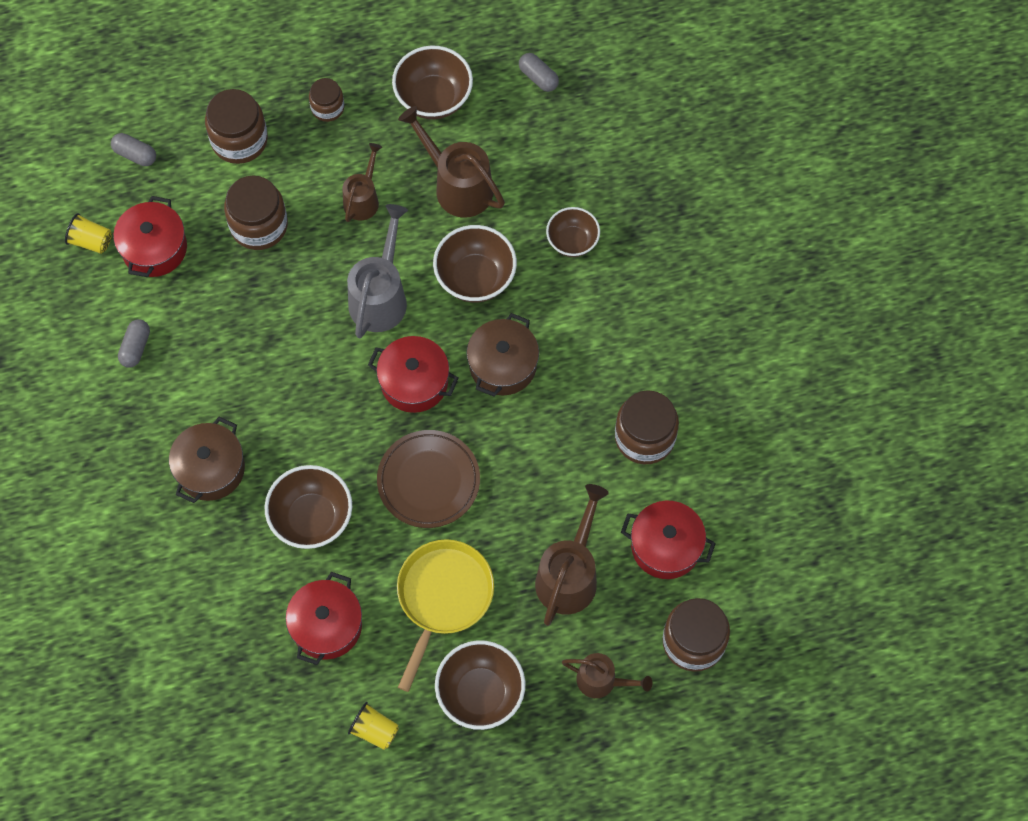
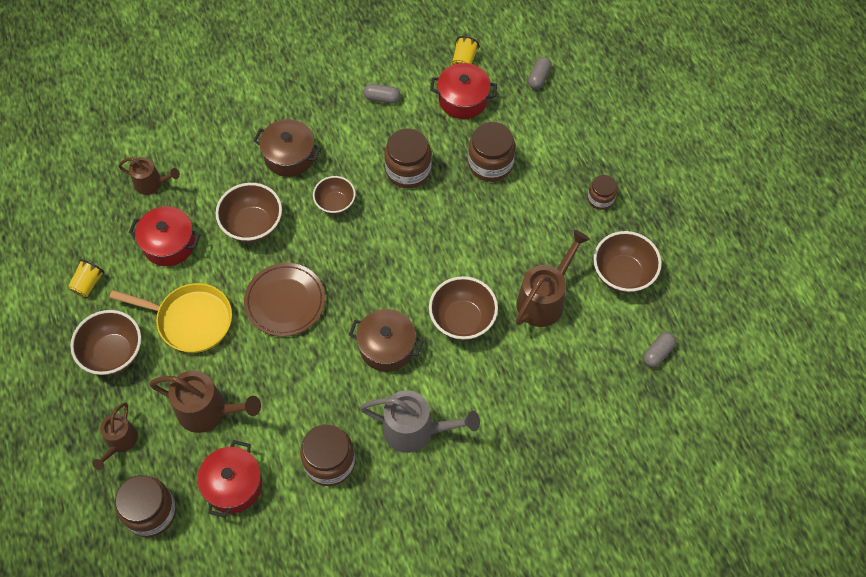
camera: 85 degrees right, 5 degrees down
brown jar [205,89,268,164] -> brown jar moved to [385,128,431,188]
brown watering can [342,143,382,222] -> brown watering can moved to [118,157,180,195]
grey watering can [347,204,408,338] -> grey watering can moved to [360,390,480,453]
red pot [368,336,459,413] -> none
brown bowl [546,207,600,257] -> brown bowl moved to [313,176,355,215]

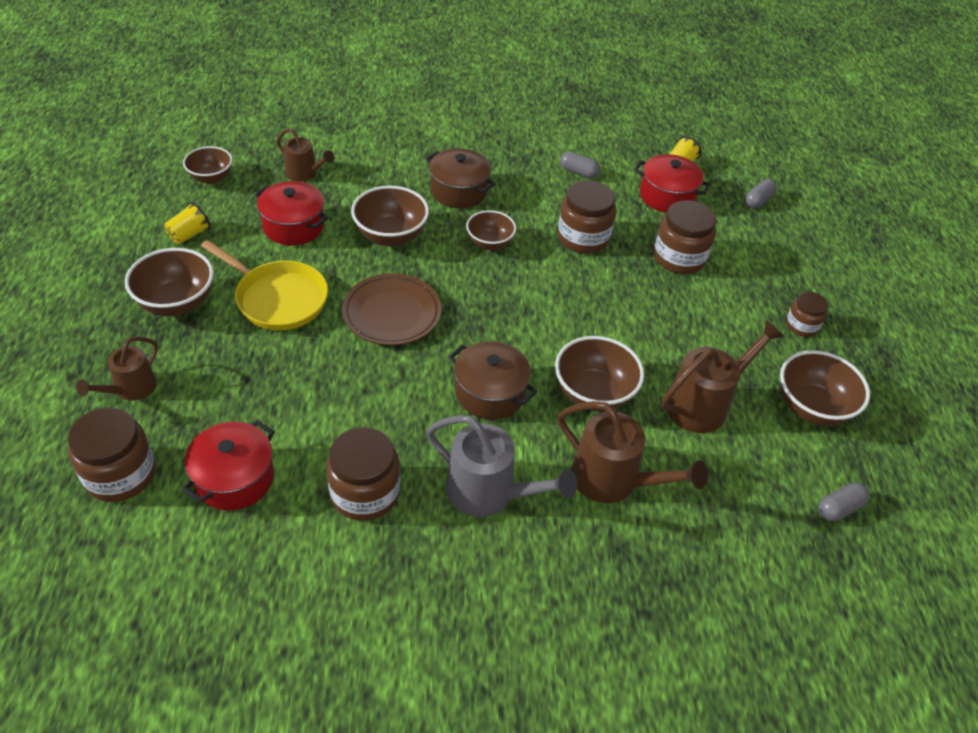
camera: 15 degrees right, 15 degrees down
brown watering can [149,370,261,433] -> brown watering can moved to [558,401,708,503]
none -> brown bowl [183,146,232,184]

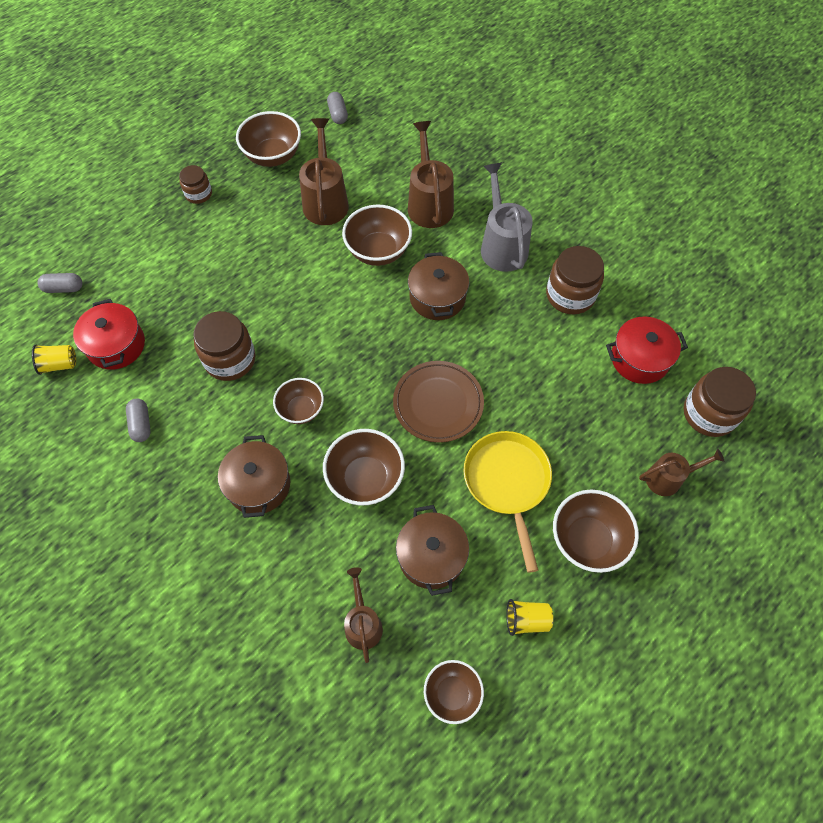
camera: 130 degrees left, 15 degrees up
red pot [254,181,329,245] -> brown pot [396,505,469,596]
brown jar [654,200,716,274] -> none
brown watering can [661,320,784,433] -> brown watering can turned 75 degrees clockwise [299,118,349,225]
grey capsule [818,483,869,521] -> grey capsule turned 60 degrees clockwise [327,92,348,124]

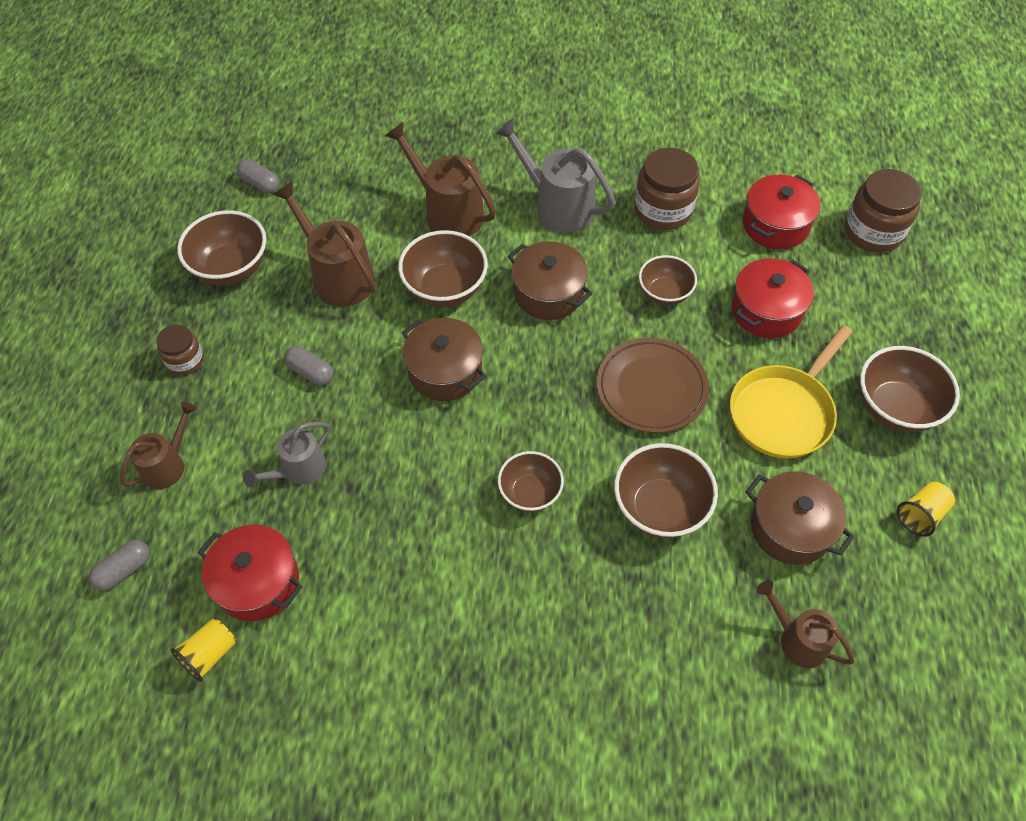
camera: 40 degrees left, 5 degrees down
grey capsule [126,399,151,442] -> grey capsule moved to [284,346,333,386]
brown jar [194,311,256,381] -> none
brown pot [218,435,290,518] -> brown pot moved to [402,318,486,401]
brown bowl [424,660,484,724] -> brown bowl moved to [639,255,697,306]
yellow pan [464,431,552,573] -> yellow pan turned 90 degrees counterclockwise [730,325,853,459]
brown watering can [639,449,724,496] -> brown watering can moved to [120,402,197,489]
none -> grey watering can [243,422,330,487]
none -> red pot [732,258,814,338]

